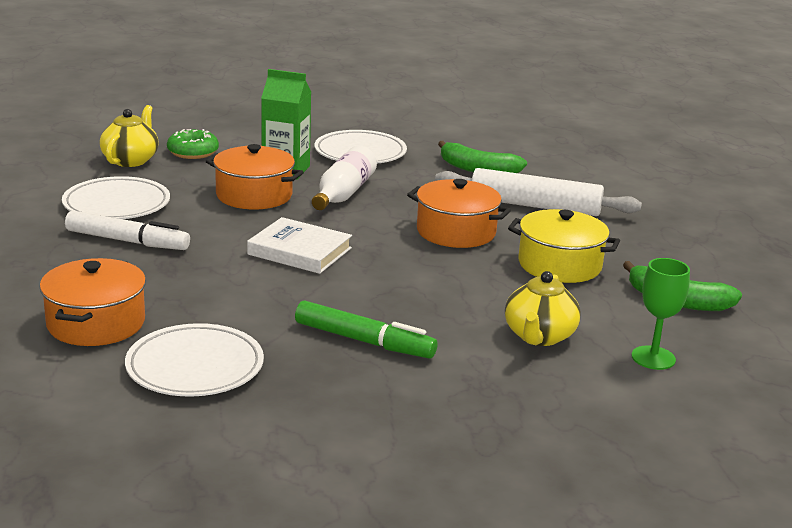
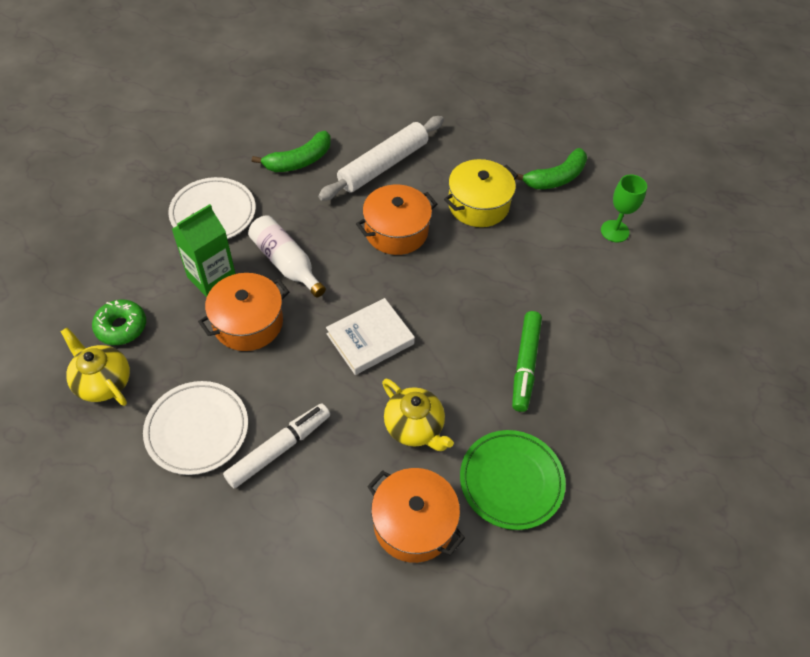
camera: 60 degrees left, 30 degrees up
white plate [125,323,264,397] -> green plate [460,430,566,530]
green marker [295,300,437,359] -> green marker turned 135 degrees clockwise [512,311,542,412]
yellow teapot [505,271,581,346] -> yellow teapot moved to [382,379,454,451]

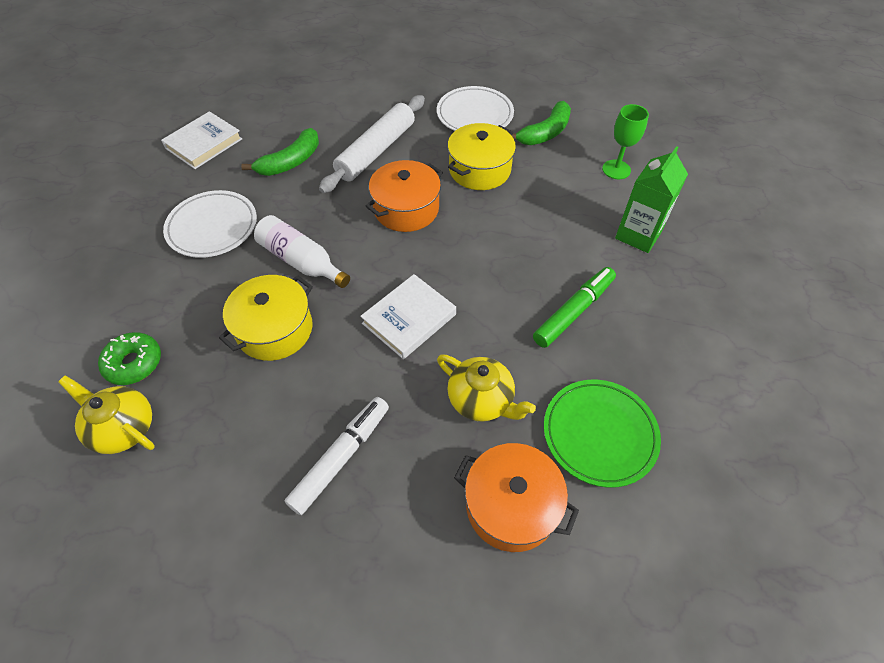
camera: 10 degrees left, 0 degrees up
white plate [143,381,248,475] -> white plate moved to [437,86,514,131]
green carton [172,204,236,297] -> green carton moved to [615,146,688,253]
orange pot [198,273,289,351] -> yellow pot [219,275,313,361]
green marker [512,311,542,412] -> green marker turned 135 degrees counterclockwise [533,267,616,348]
none -> white book [161,111,242,169]

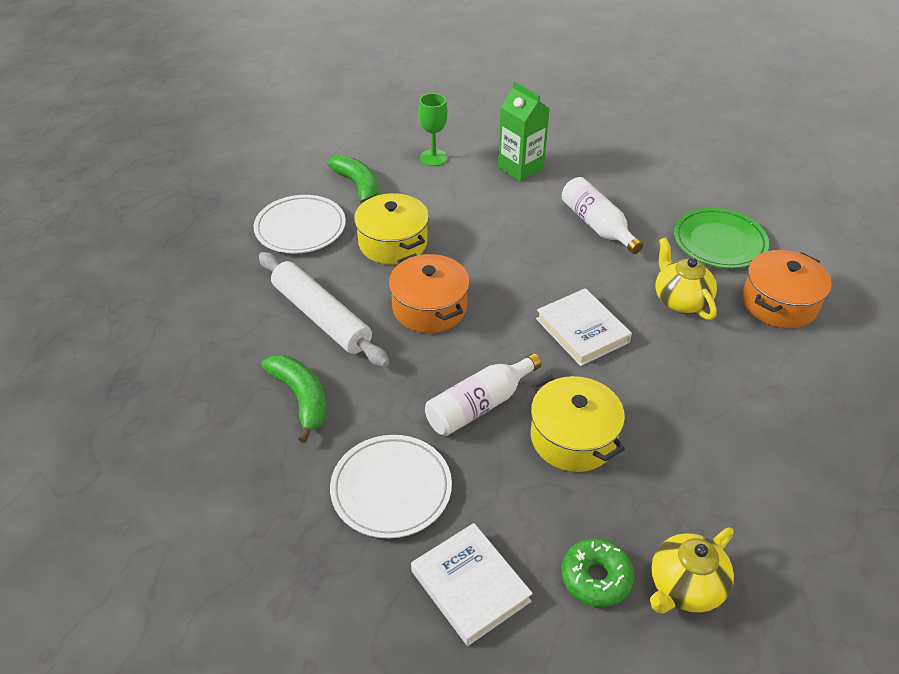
camera: 75 degrees left, 10 degrees down
white book [161,111,242,169] -> white book moved to [411,523,533,646]
white marker [285,397,389,515] -> none
yellow teapot [437,355,536,422] -> yellow teapot turned 75 degrees counterclockwise [656,238,717,320]
green marker [533,267,616,348] -> white bottle [562,177,643,254]

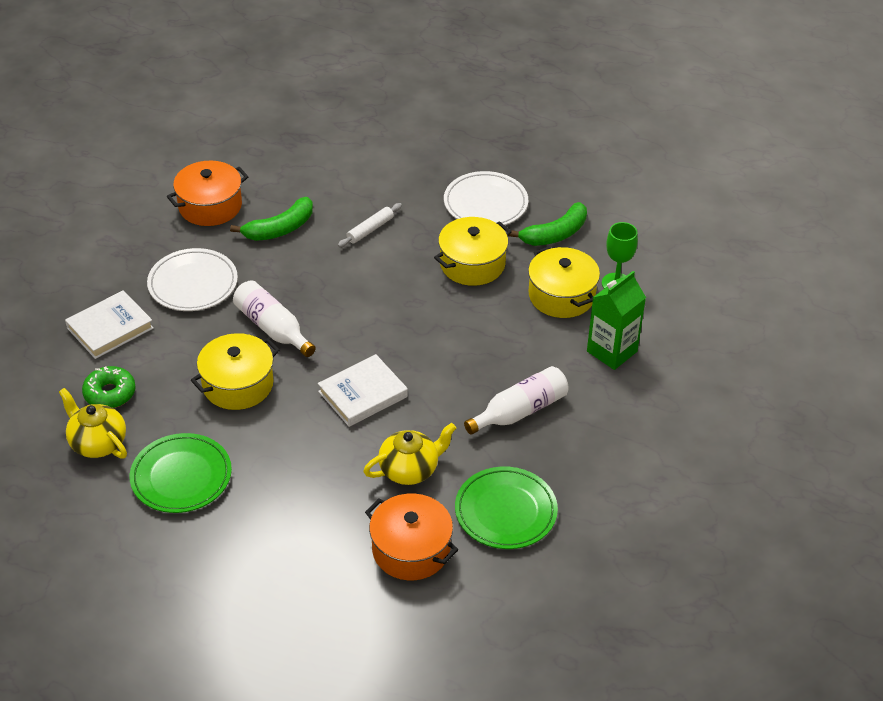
camera: 85 degrees right, 0 degrees up
white rolling pin [259,252,389,367] -> white rolling pin [338,203,402,247], size x0.49
orange pot [389,254,470,333] -> orange pot moved to [167,161,248,226]
none -> green plate [130,433,232,513]
none -> yellow pot [528,246,600,318]

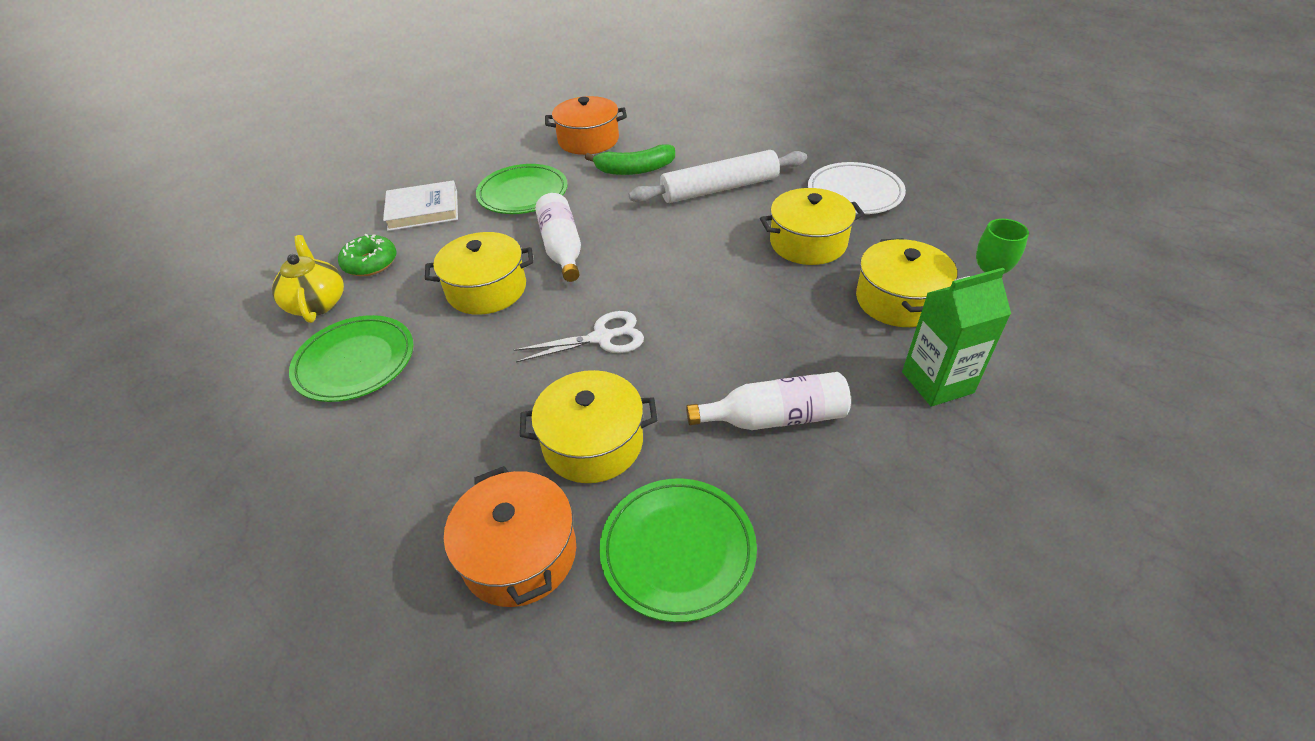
camera: 30 degrees right, 0 degrees up
white plate [147,248,238,311] -> green plate [476,164,568,214]
white book [318,354,408,427] -> white scissors [514,311,644,363]
white rolling pin [338,203,402,247] -> white rolling pin [629,150,807,203], size x2.02
yellow teapot [363,423,456,485] -> yellow pot [520,370,657,483]
green banana [509,202,587,246] -> none

